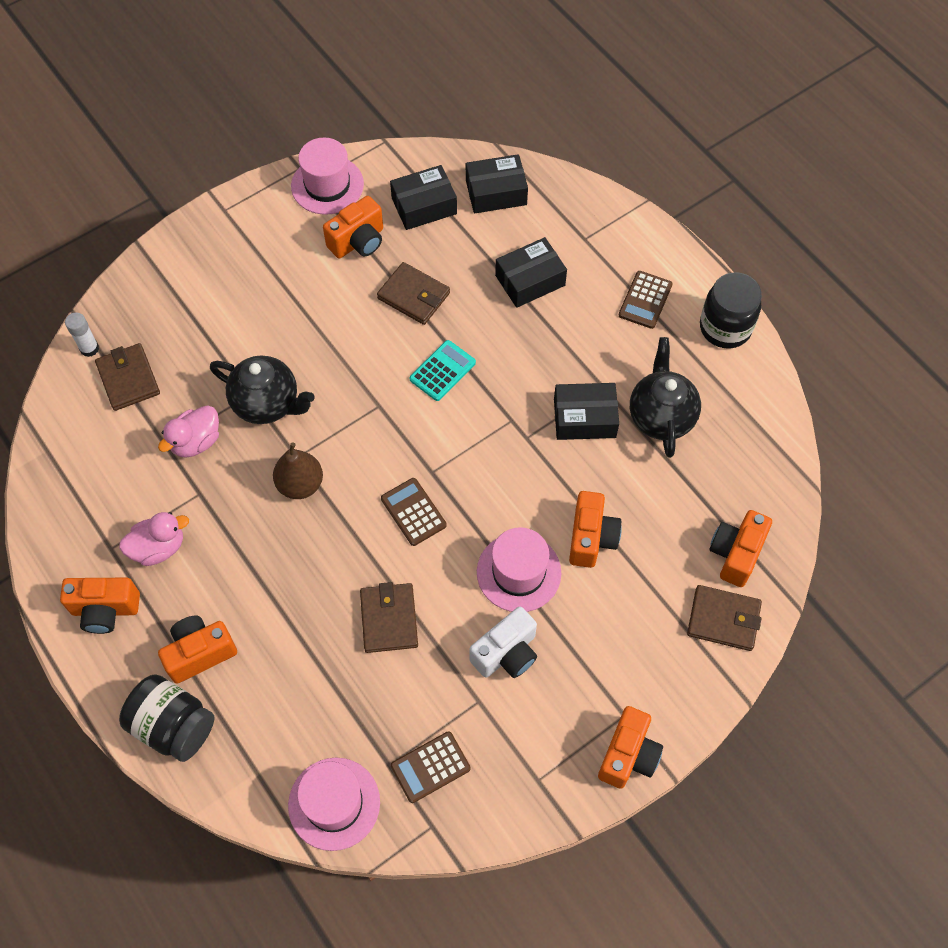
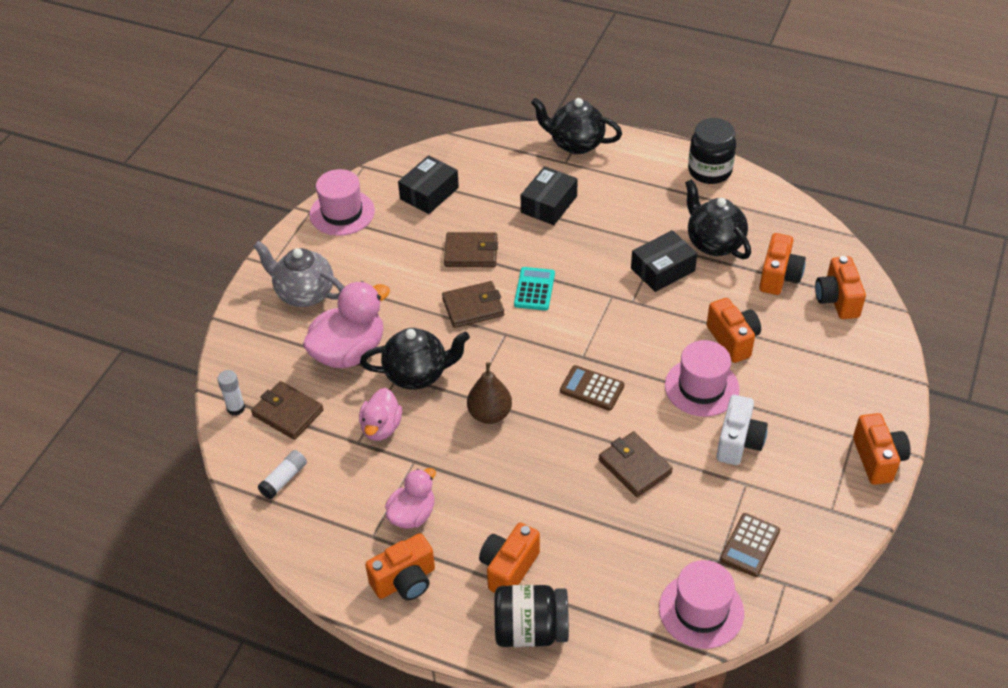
camera: 30 degrees left, 15 degrees down
orange camera [323,196,383,258] -> orange camera moved to [759,233,806,295]
black box [466,154,528,214] -> none
brown calculator [619,271,673,329] -> none
brown wallet [687,585,762,651] -> brown wallet moved to [442,281,504,328]
none -> grey teapot [253,241,344,307]
none -> white glue stick [258,450,307,500]
none -> pink duck [303,281,390,369]
none -> black teapot [531,98,622,154]

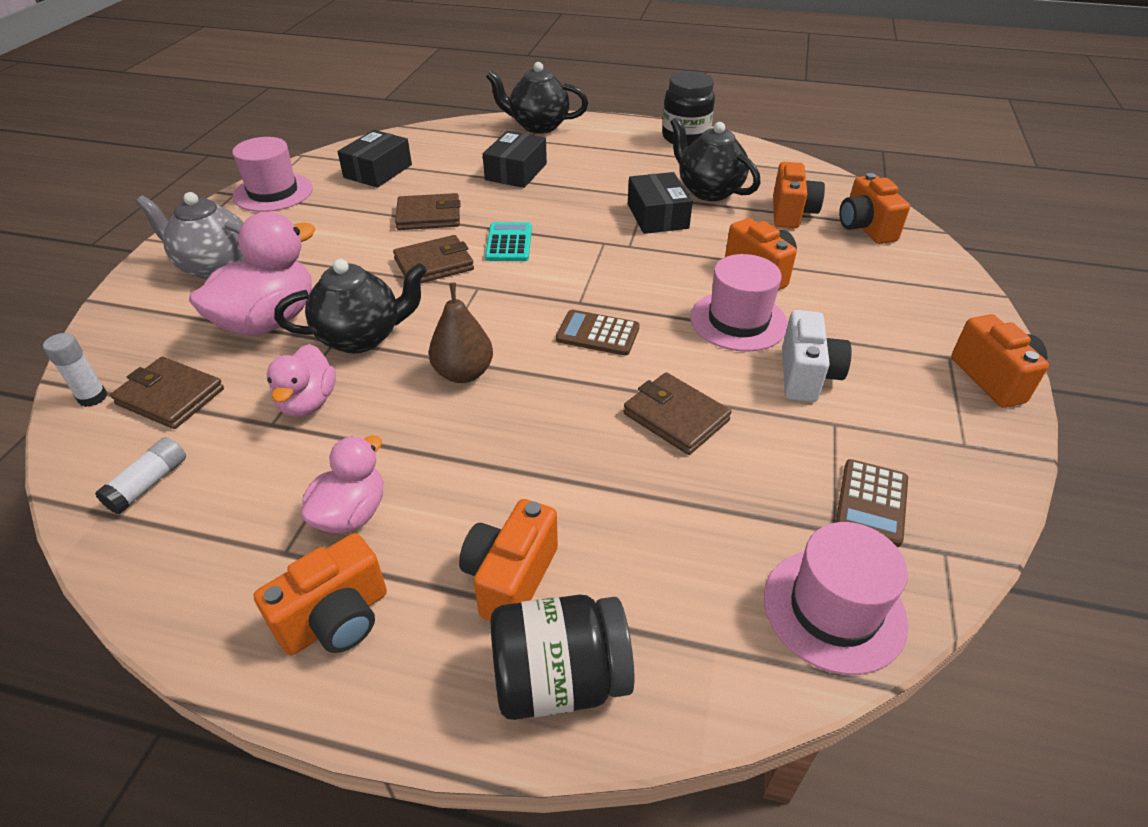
camera: 10 degrees left, 5 degrees down
black box [631,230,697,292] -> black box turned 60 degrees counterclockwise [628,172,693,234]

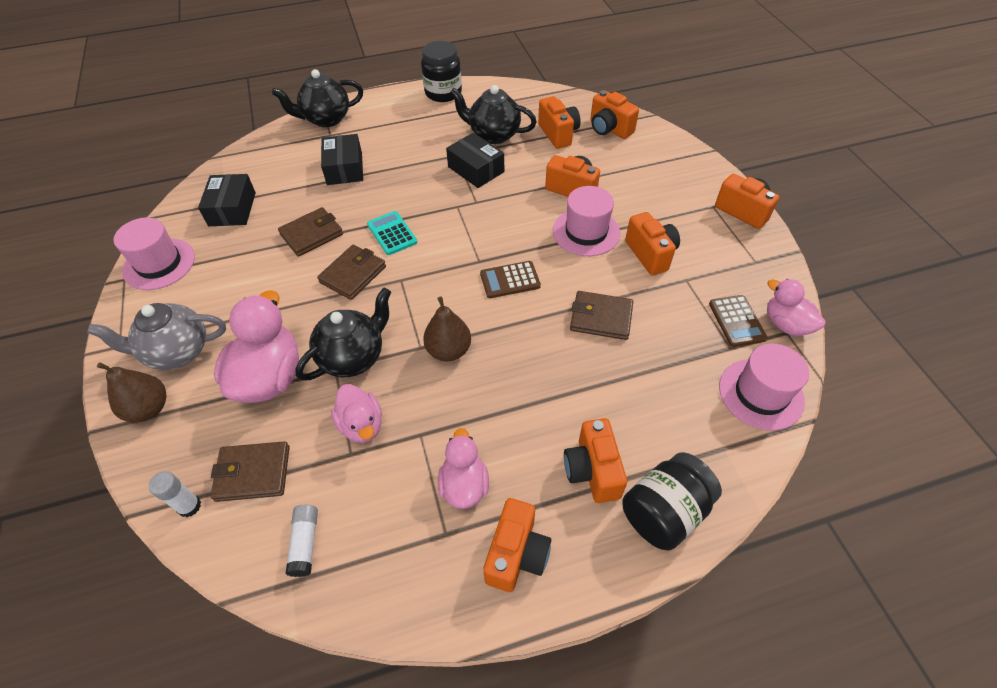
camera: 30 degrees left, 10 degrees up
white camera [782,310,852,402] -> orange camera [625,212,680,275]
none -> brown pear [97,362,167,422]
none -> pink duck [767,279,825,336]

